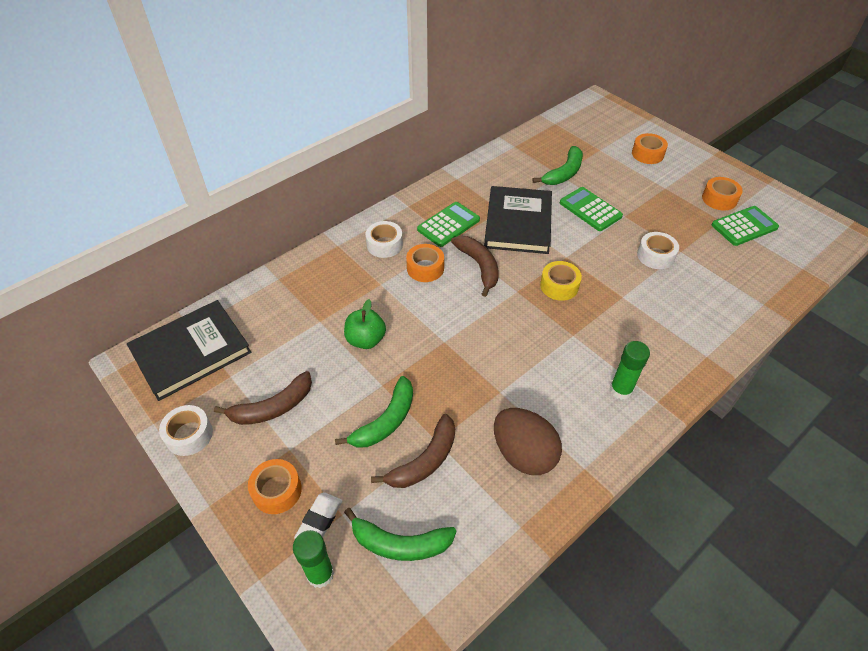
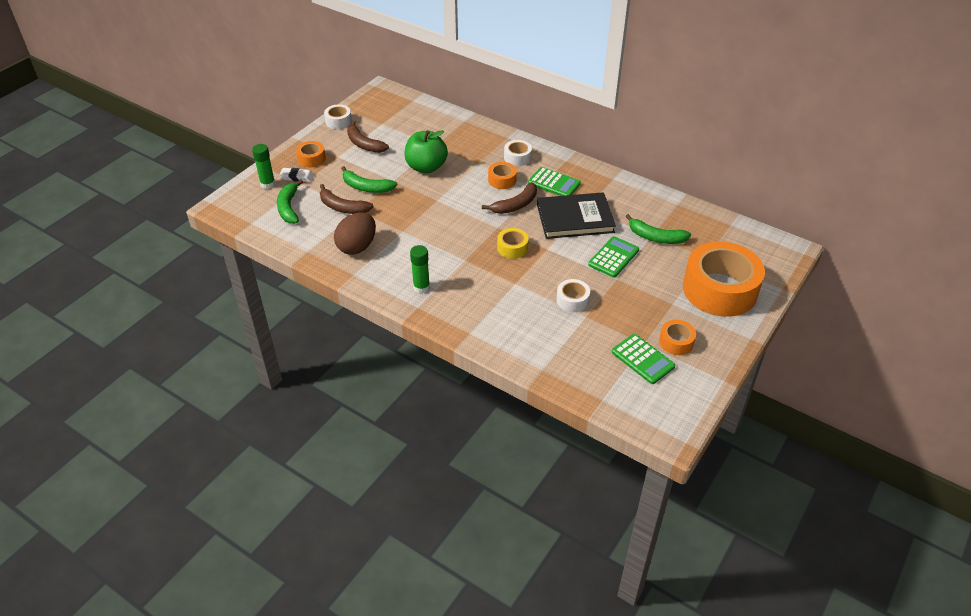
camera: 75 degrees right, 5 degrees down
black book [127,300,251,401] -> none
green apple [344,299,386,349] -> green apple [405,130,448,173], size x1.53
orange tape [632,133,668,164] -> orange tape [683,241,765,317], size x2.28

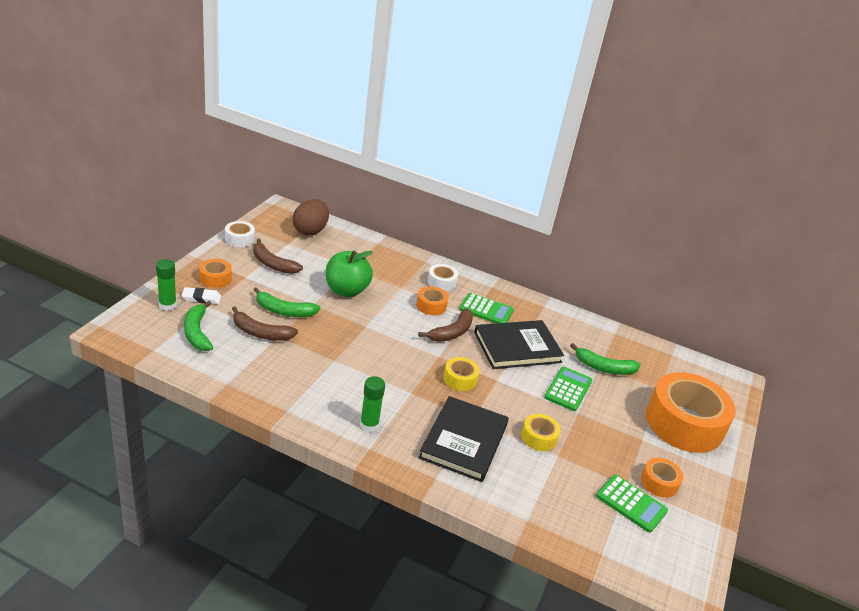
camera: 15 degrees left, 10 degrees down
brown egg [334,213,376,255] -> brown egg moved to [293,199,329,236]
white tape [556,279,590,312] -> yellow tape [521,414,561,451]
none -> black book [419,396,509,482]

